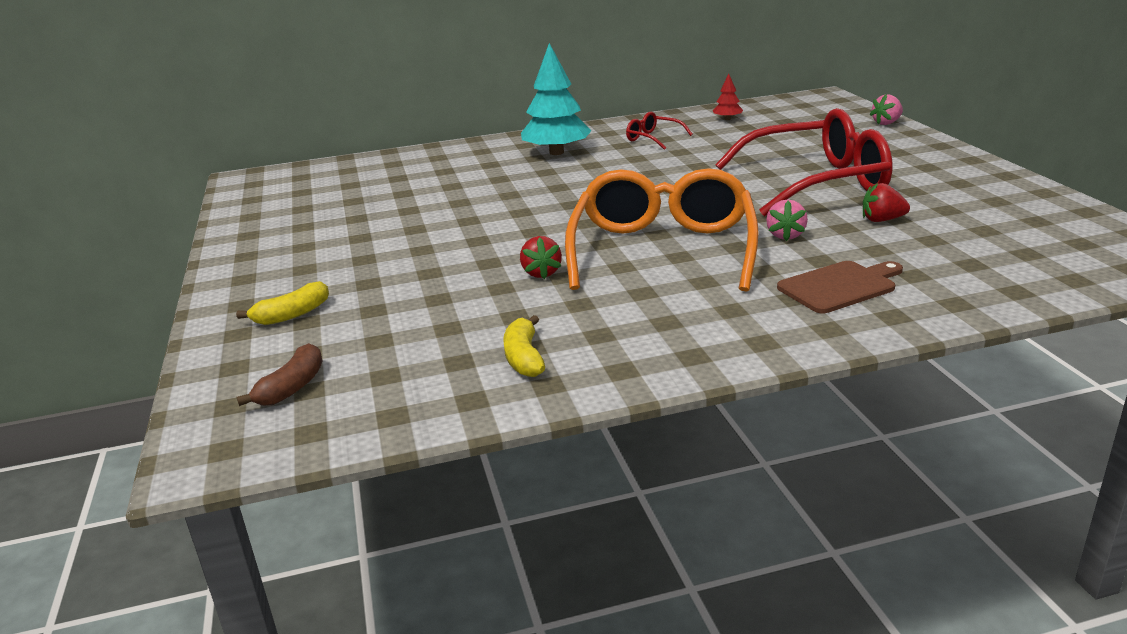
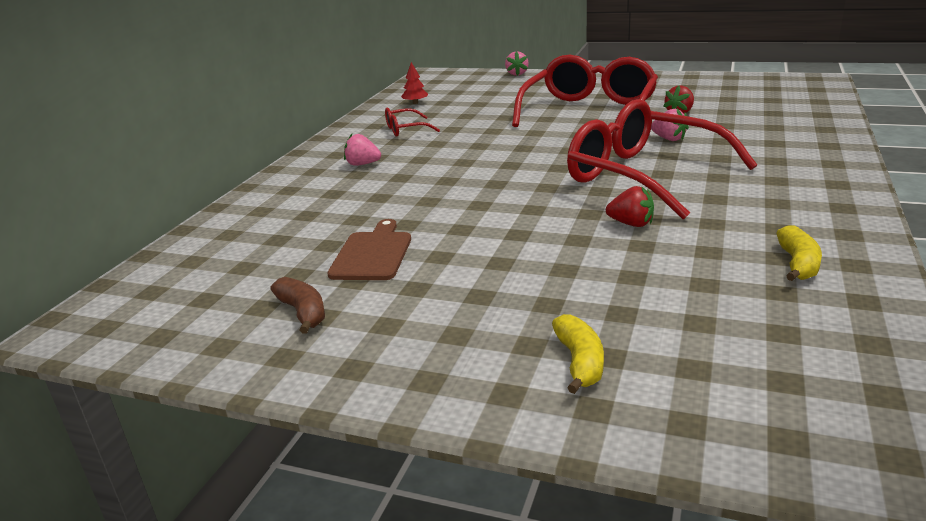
camera: 55 degrees left, 0 degrees up
brown banana [237,343,323,406] -> brown banana moved to [271,277,325,334]
yellow banana [503,315,545,377] -> yellow banana turned 105 degrees counterclockwise [776,225,822,281]
turquoise tree [521,43,592,155] -> pink strawberry [344,134,381,166]
orange glasses [565,168,759,292] -> red glasses [567,99,757,219]
brown cutting board [777,261,903,313] -> brown cutting board moved to [327,219,411,280]

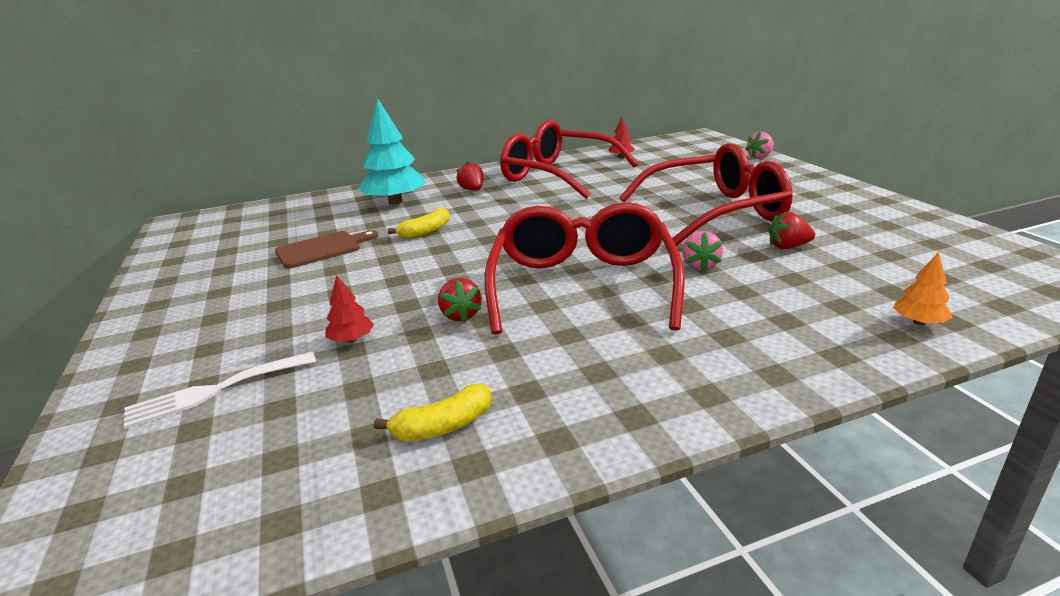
camera: 50 degrees right, 0 degrees up
brown banana [271,277,325,334] -> none
pink strawberry [344,134,381,166] -> red strawberry [457,161,484,191]
red glasses [385,108,440,137] -> red glasses [500,120,638,199], size x2.33
yellow banana [552,314,604,394] -> yellow banana moved to [388,208,450,239]
none -> white fork [124,352,316,429]
none -> red tree [325,275,374,343]
none -> turquoise tree [358,99,426,205]
none -> orange tree [893,252,953,325]

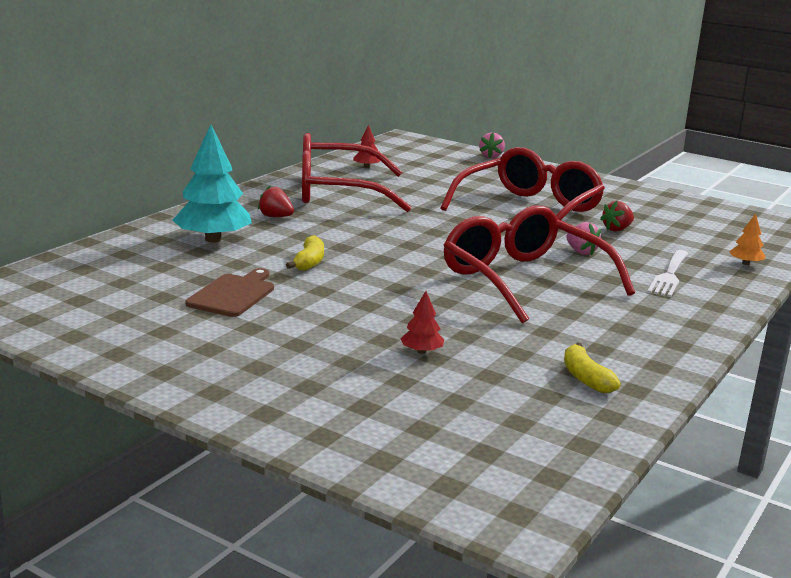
camera: 40 degrees left, 5 degrees down
white fork [124,352,316,429] -> white fork moved to [647,250,688,297]
yellow banana [374,384,492,441] -> yellow banana turned 135 degrees clockwise [564,342,621,393]
red strawberry [438,278,482,323] -> none

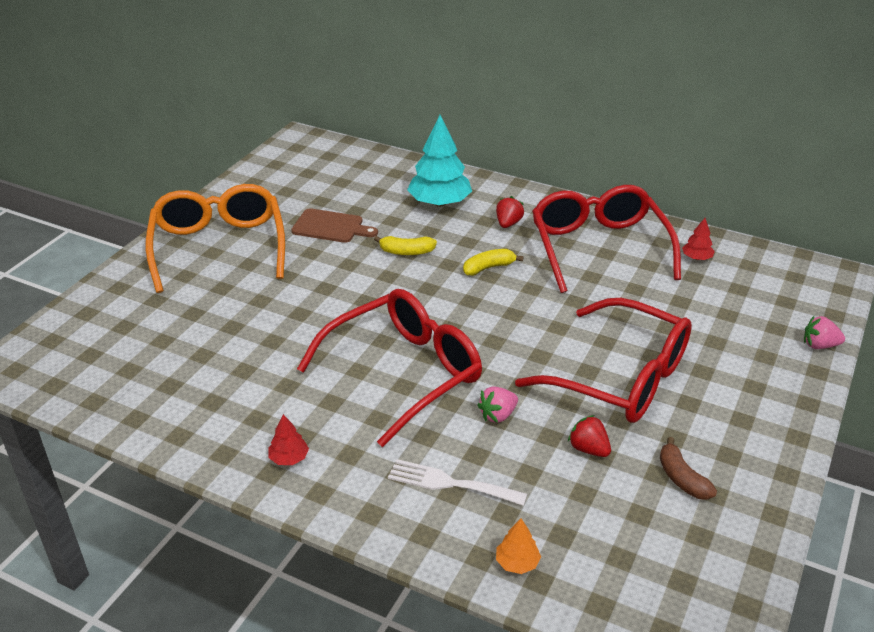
camera: 85 degrees right, 15 degrees up
red tree [400,291,444,354] -> red tree moved to [268,414,309,465]
yellow banana [564,342,621,393] -> yellow banana moved to [463,249,523,276]
none -> orange glasses [145,184,285,293]
none -> brown banana [660,437,717,500]

